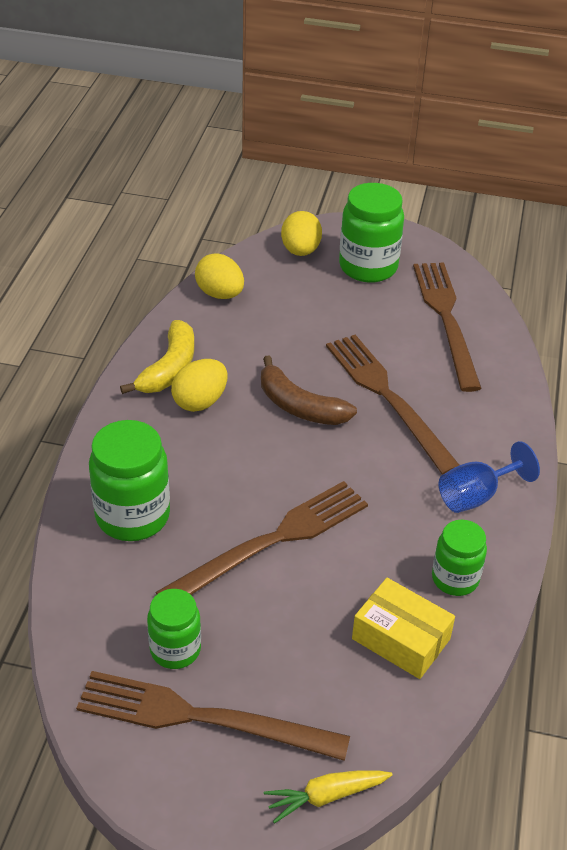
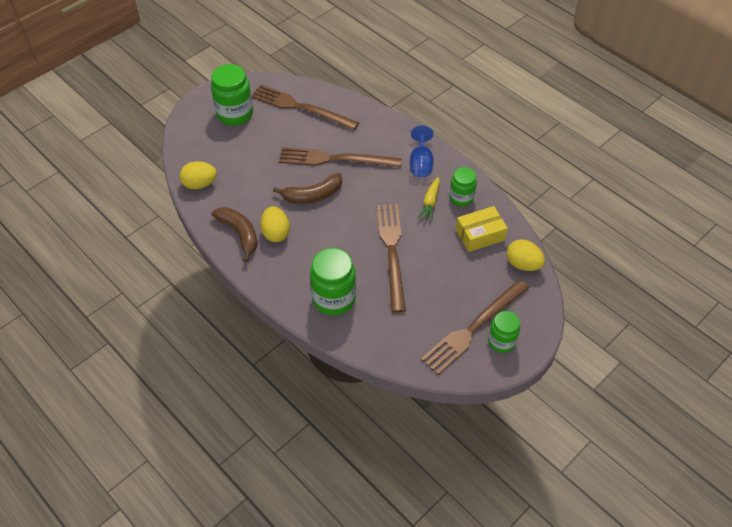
camera: 55 degrees left, 10 degrees up
yellow banana [120,320,194,394] -> brown banana [212,207,258,262]
green jar [147,589,201,669] -> green jar moved to [488,311,520,353]
yellow carrot [264,770,392,823] -> yellow carrot moved to [418,177,440,221]
yellow egg [281,211,322,256] -> yellow egg moved to [507,239,545,271]

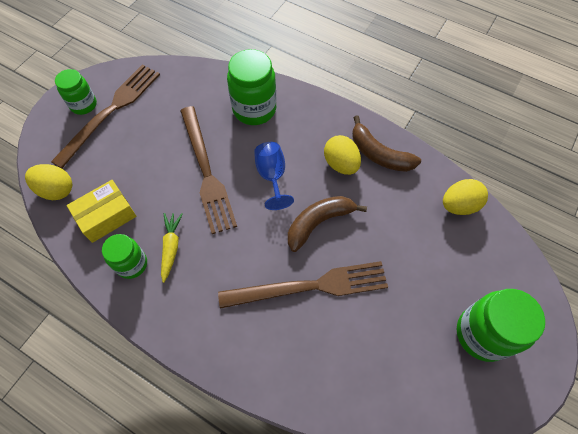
camera: 165 degrees right, 10 degrees up
brown fork [251,84,359,130] -> none
blue goblet [410,125,434,177] -> blue goblet moved to [254,142,294,210]

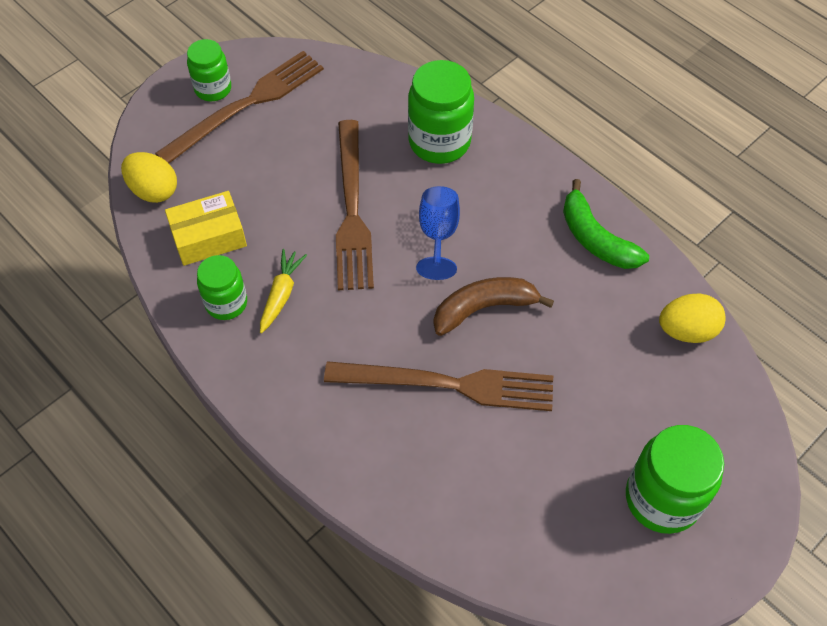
camera: 15 degrees right, 5 degrees down
yellow egg [324,135,361,175] -> none
brown banana [352,115,421,172] -> green banana [563,179,649,269]

